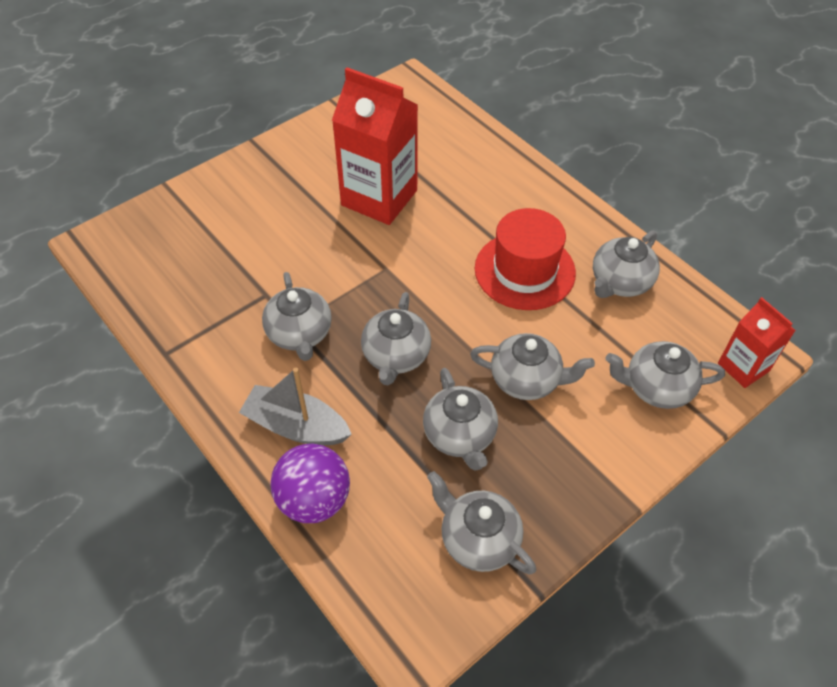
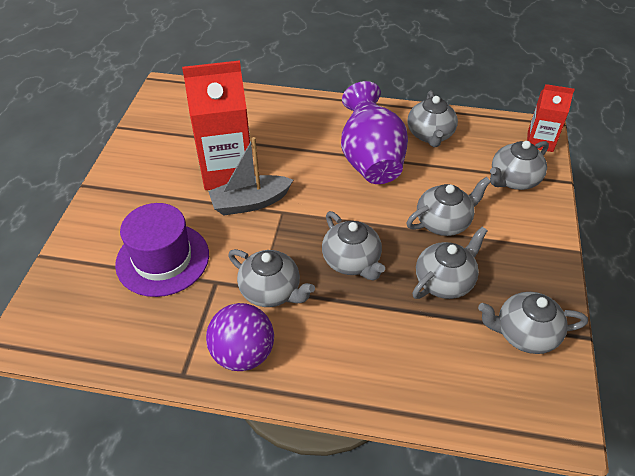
camera: 40 degrees left, 5 degrees down
grey boat [239,368,352,445] -> grey boat moved to [208,137,293,216]
purple ball [270,444,350,523] -> purple ball moved to [206,303,274,371]
grey teapot [423,368,498,471] -> grey teapot turned 75 degrees counterclockwise [412,227,488,299]
red hat [475,208,576,310] -> purple vase [341,81,408,184]
none -> purple hat [115,203,209,297]

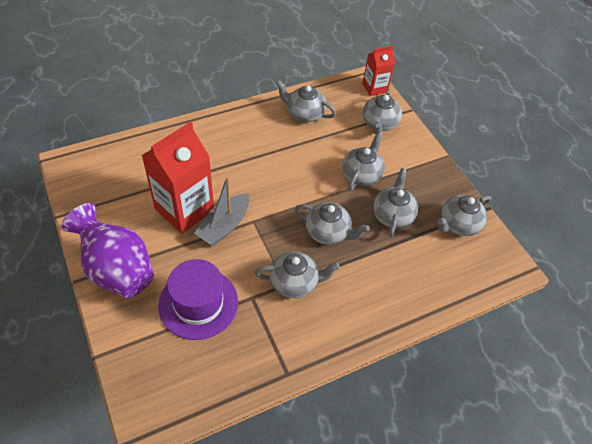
camera: 40 degrees left, 5 degrees up
purple ball [206,303,274,371] -> none
purple vase [341,81,408,184] -> purple vase moved to [62,203,154,298]
grey teapot [408,91,458,147] -> grey teapot turned 150 degrees clockwise [276,80,336,122]

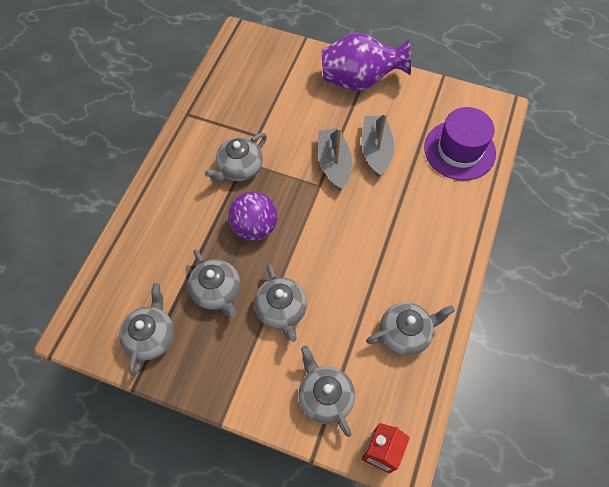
camera: 140 degrees right, 10 degrees up
red carton [141,122,214,234] -> grey boat [361,113,394,177]
purple hat [158,259,238,340] -> purple hat moved to [424,107,496,181]
grey teapot [295,202,370,245] -> purple ball [228,192,278,241]

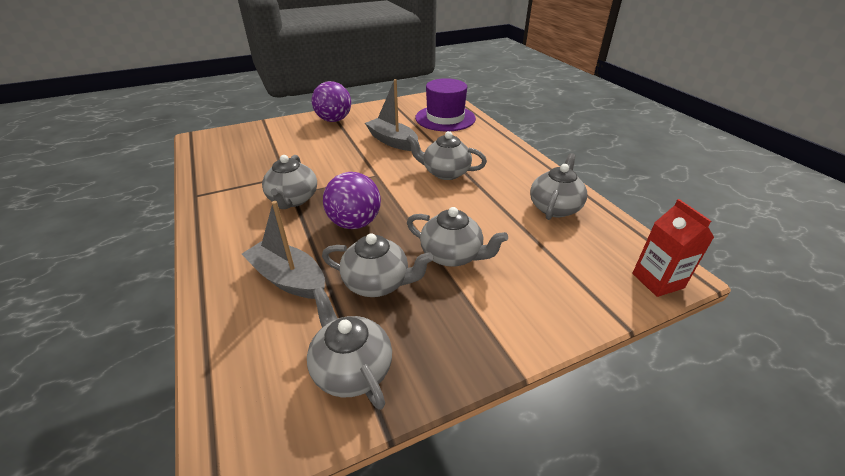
camera: 45 degrees left, 25 degrees down
grey teapot [298,346,355,437] -> grey teapot moved to [407,131,487,180]
grey boat [318,128,352,191] -> grey boat moved to [242,201,325,299]
purple vase [322,33,411,91] -> purple ball [312,81,351,122]

